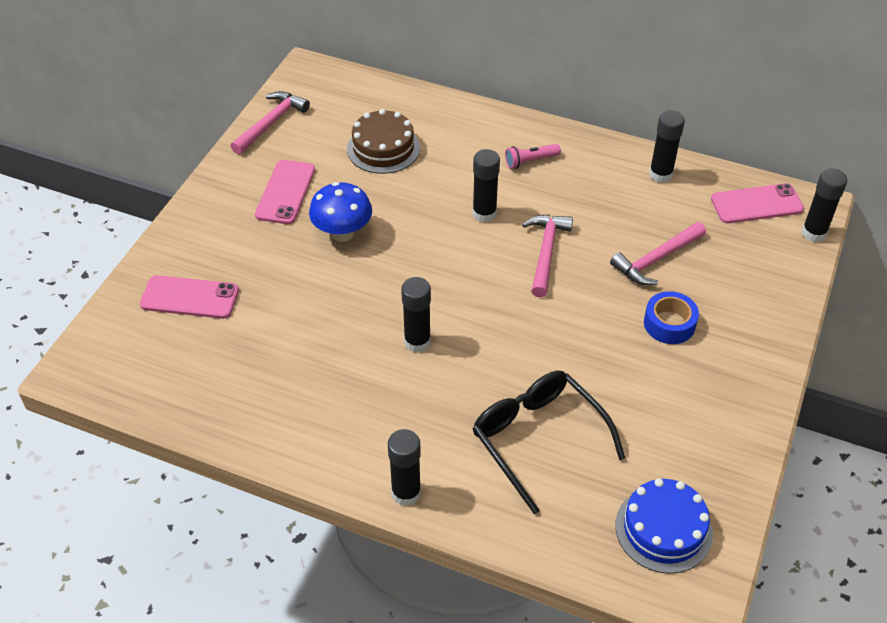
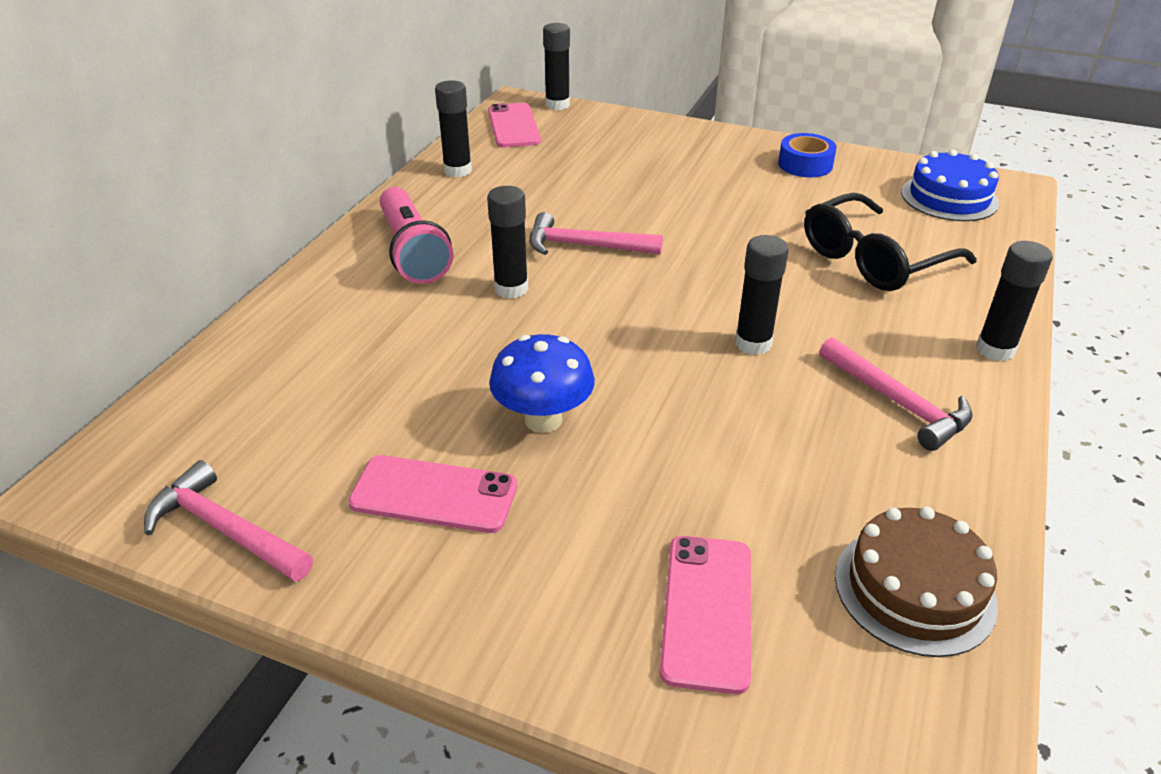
camera: 90 degrees left, 10 degrees down
brown cake [347,109,420,174] -> brown cake moved to [835,507,998,657]
pink flashlight [505,144,561,169] -> pink flashlight [380,187,453,284], size x1.95
pink hammer [610,222,706,285] -> pink hammer moved to [819,337,973,451]
blue tape [644,291,699,344] -> blue tape moved to [778,133,836,177]

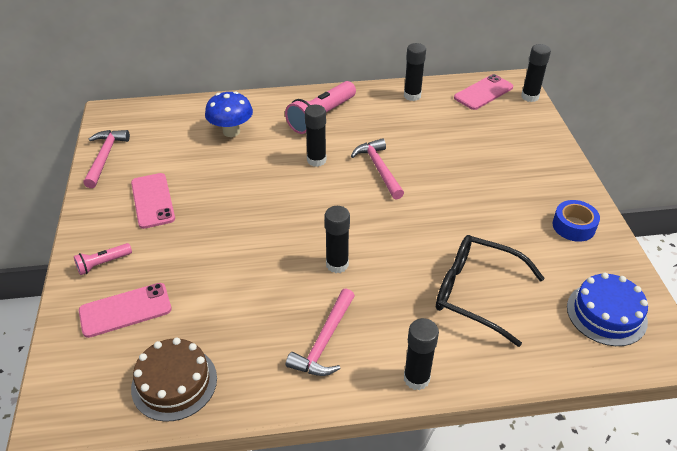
camera: 60 degrees right, 5 degrees up
blue mushroom [489,334,595,433] -> blue mushroom moved to [205,91,253,137]
none -> pink flashlight [74,243,132,275]

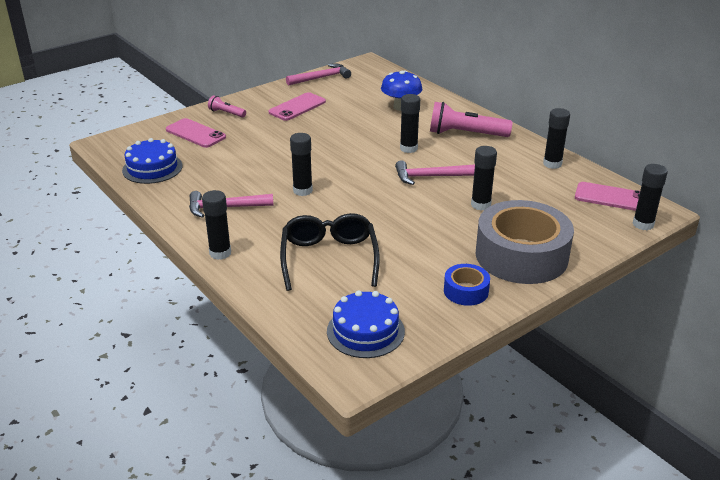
camera: 60 degrees right, 10 degrees down
brown cake [131,338,217,422] -> blue cake [122,138,183,184]
pink hammer [351,138,404,199] -> pink hammer turned 135 degrees counterclockwise [395,160,475,185]
none -> black glue stick [471,146,497,210]
none -> grey tape [476,200,574,284]

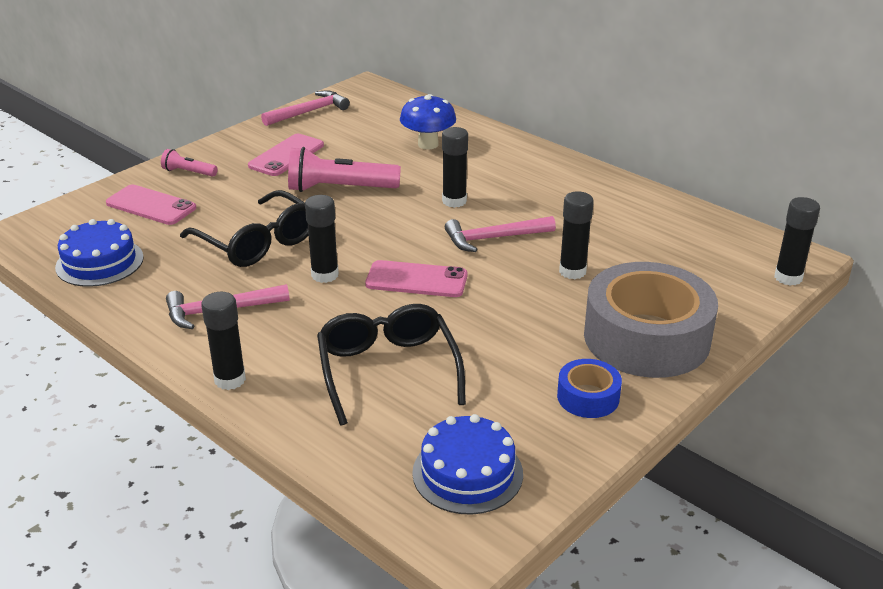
camera: 10 degrees left, 0 degrees up
pink flashlight [430,102,513,137] -> pink flashlight moved to [288,147,401,192]
black glue stick [543,108,570,169] -> none
pink phone [575,182,640,211] -> pink phone moved to [365,260,468,297]
none -> black glasses [180,190,308,267]

